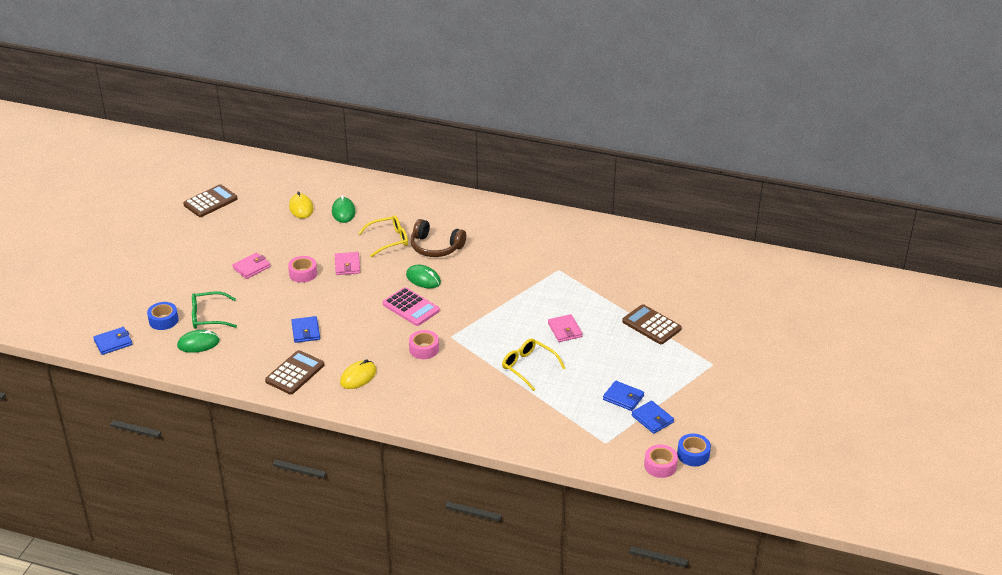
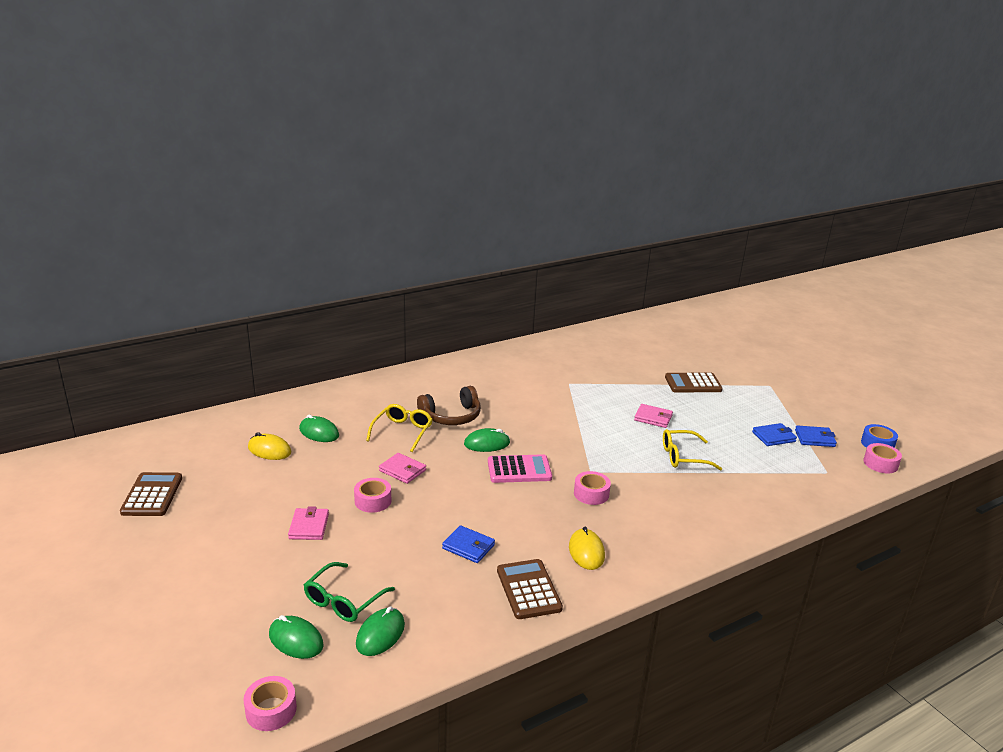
camera: 50 degrees left, 10 degrees down
blue wallet [93,327,132,355] -> pink tape [243,676,297,731]
blue tape [147,302,178,330] -> green mouse [269,615,324,659]

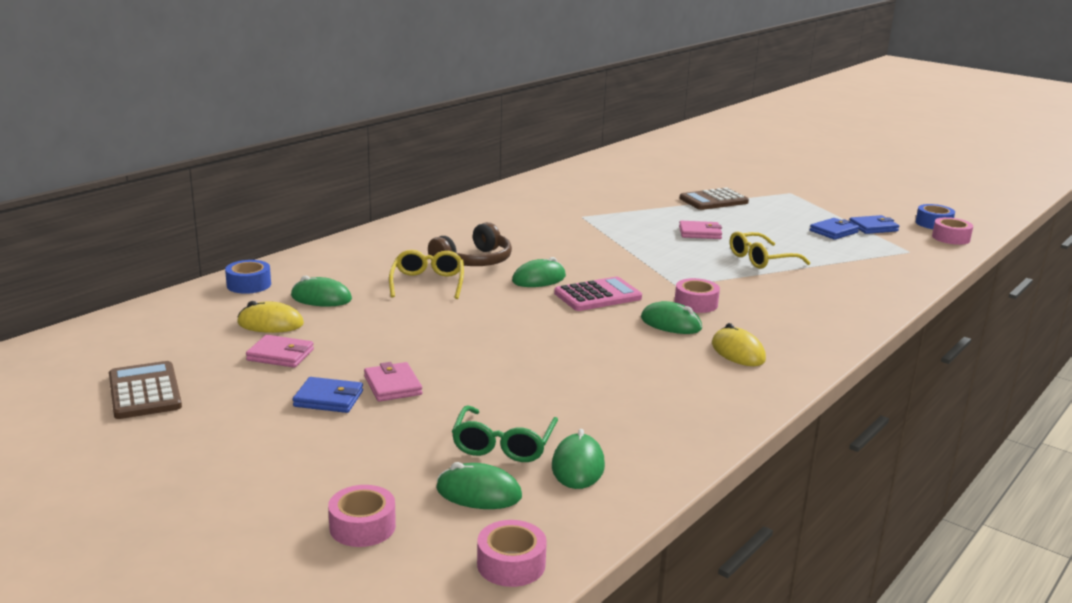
camera: 20 degrees left, 5 degrees down
pink tape [354,478,391,513] -> pink tape moved to [328,485,396,547]
pink wallet [379,453,426,484] -> pink wallet moved to [246,335,314,368]
blue wallet [442,525,495,563] -> blue wallet moved to [293,377,363,413]
brown calculator [497,559,563,619] -> none
none -> blue tape [225,260,271,294]
none -> green mouse [641,301,702,334]

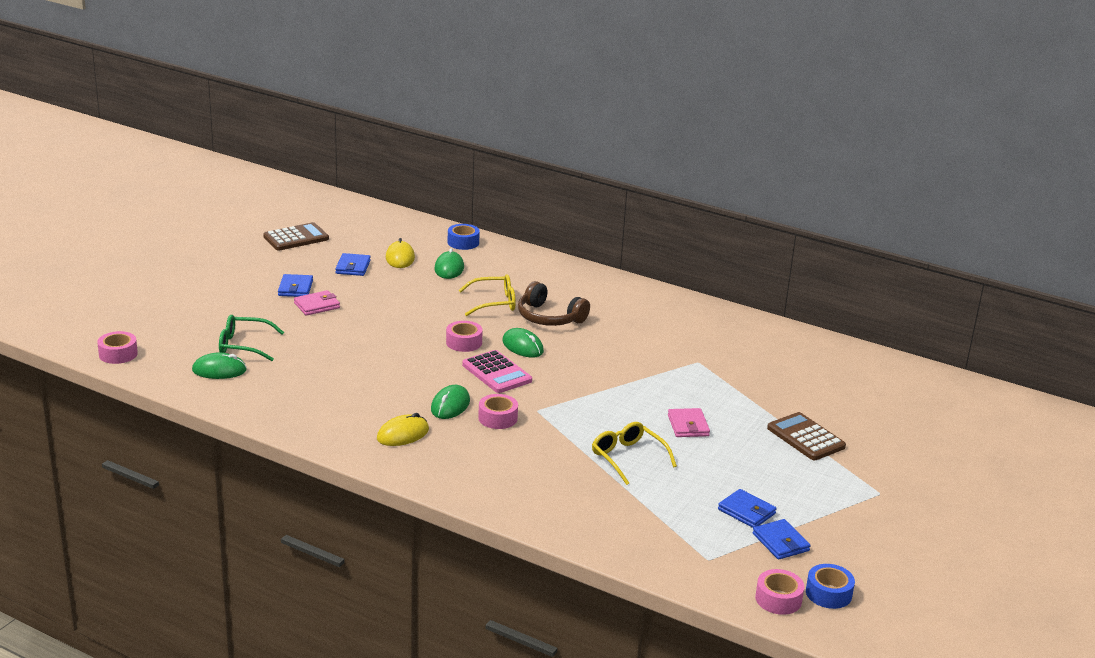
camera: 80 degrees right, 5 degrees up
pink wallet [246,335,314,368] -> blue wallet [335,253,371,276]
pink tape [328,485,396,547] -> pink tape moved to [446,321,483,352]
green mouse [436,462,522,509] -> none

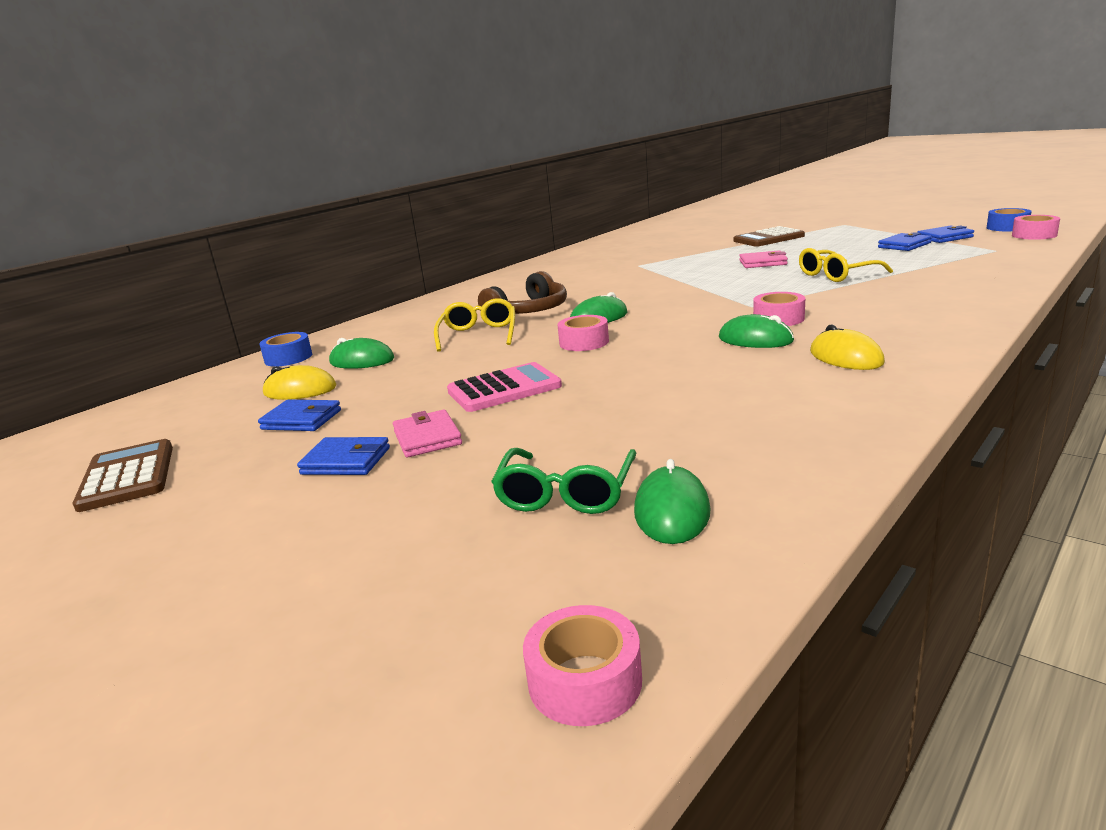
camera: 75 degrees left, 5 degrees down
pink calculator [462,350,532,393] -> pink calculator moved to [447,362,562,412]

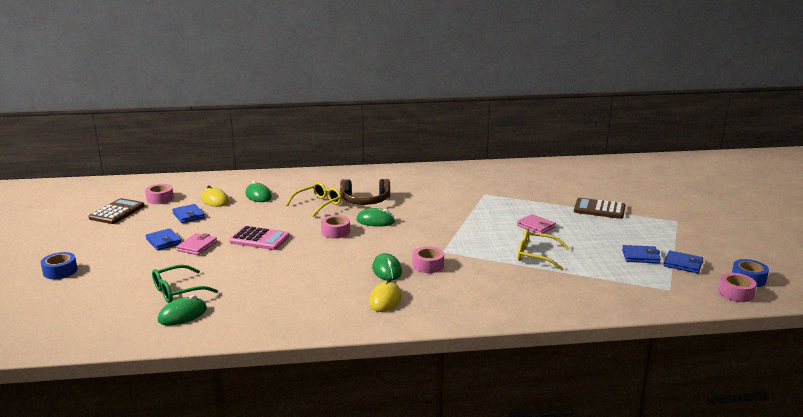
camera: 40 degrees right, 0 degrees up
blue tape [259,332,312,367] -> blue tape moved to [41,252,78,279]
pink tape [523,605,642,726] -> pink tape moved to [145,184,174,204]

